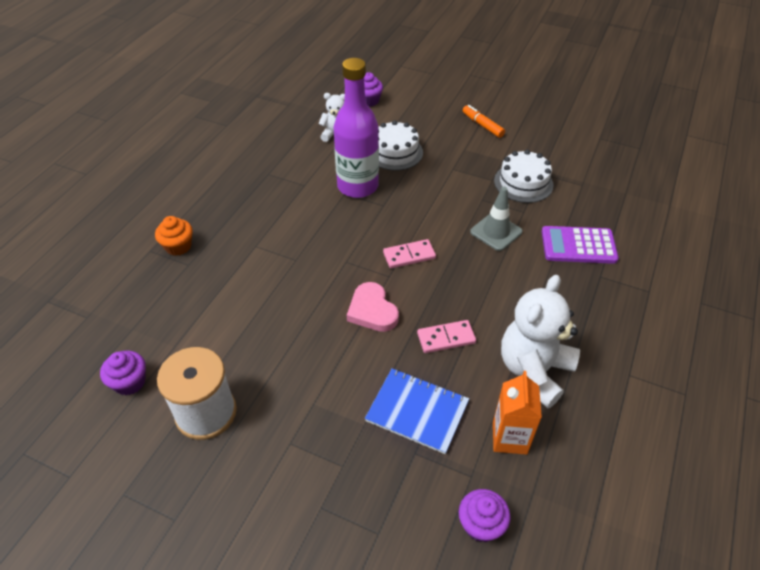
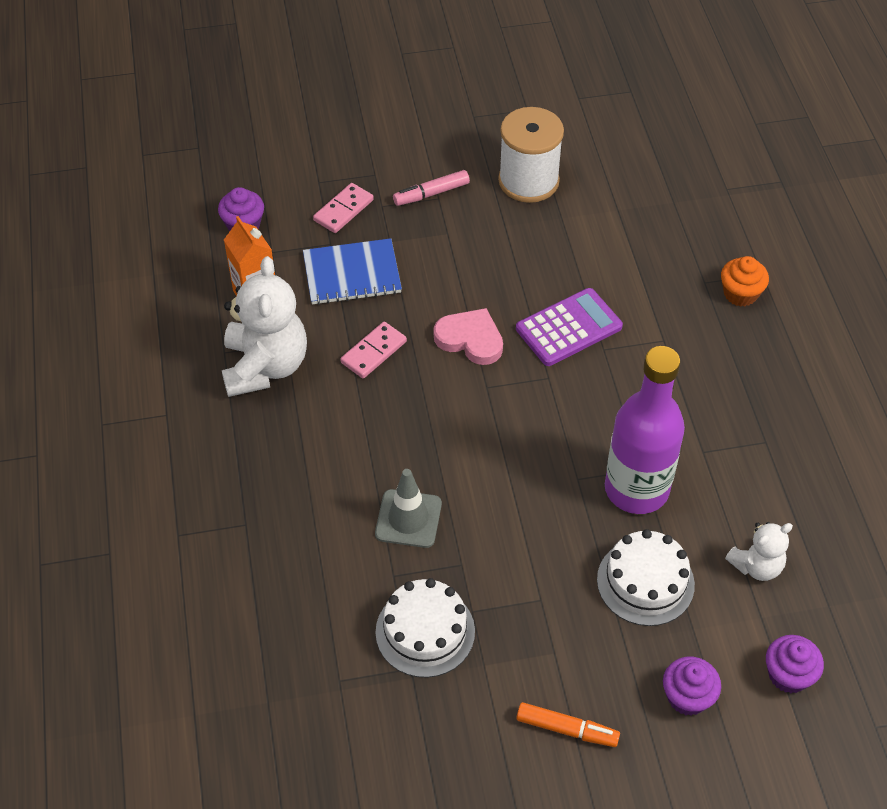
camera: 145 degrees right, 5 degrees up
purple cupcake [100,351,146,395] -> purple cupcake moved to [663,657,721,716]
pink domino [383,239,436,268] -> pink domino moved to [313,183,374,233]
purple calculator [542,226,619,264] -> purple calculator moved to [516,288,623,366]
none -> pink marker [393,170,470,206]

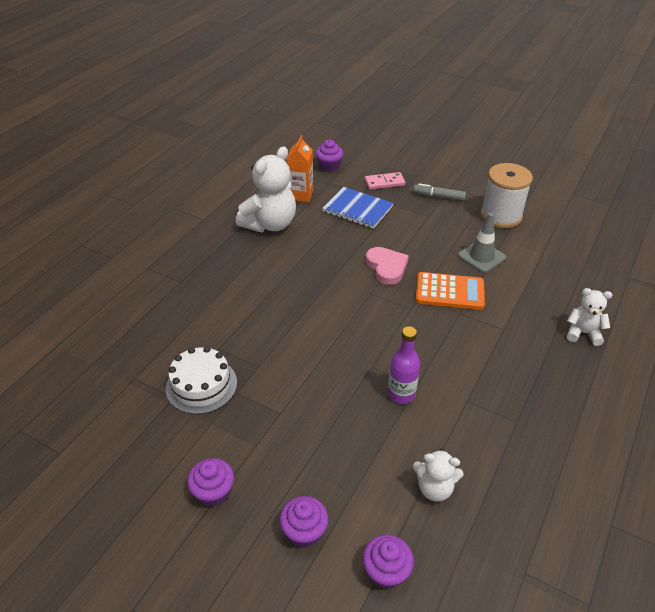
camera: 40 degrees right, 10 degrees down
pink domino [340,322,407,378] -> none
grey traffic cone [375,469,442,548] -> grey traffic cone moved to [458,213,506,273]
pink marker [393,170,470,206] -> grey marker [413,183,466,201]
purple calculator [516,288,623,366] -> orange calculator [415,272,485,310]
orange marker [516,702,620,747] -> purple cupcake [187,458,234,507]
white cake [597,529,695,626] -> none
purple bottle [605,346,685,514] -> purple bottle [388,327,420,404], size x0.55
orange cupcake [721,256,769,307] -> white teddy bear [567,288,612,346]

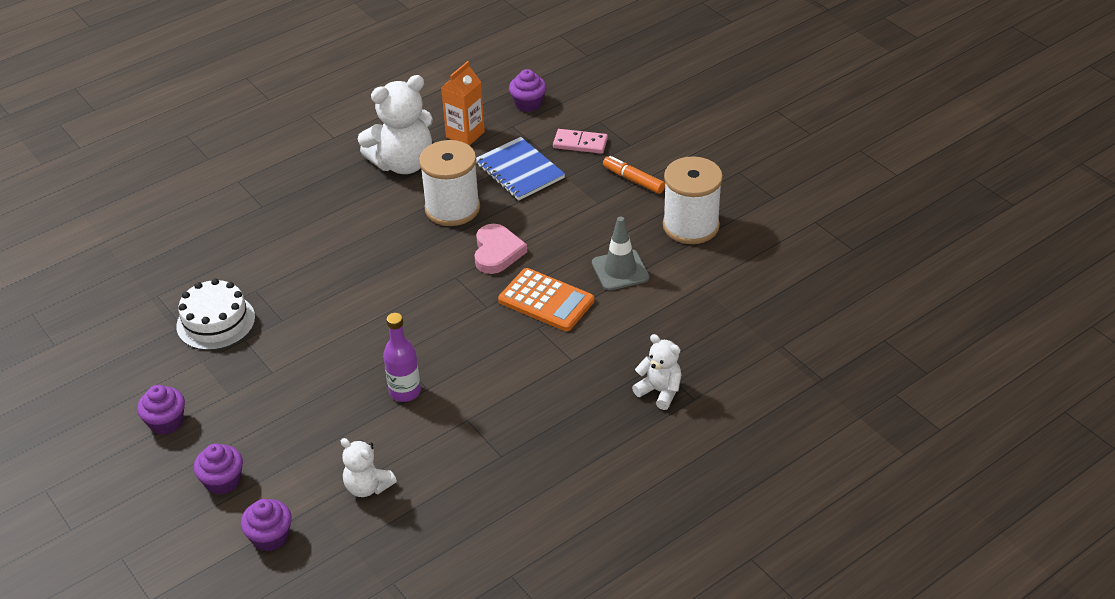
camera: 25 degrees right, 0 degrees up
grey marker [413,183,466,201] -> orange marker [603,156,665,194]
none -> white spool [419,140,480,226]

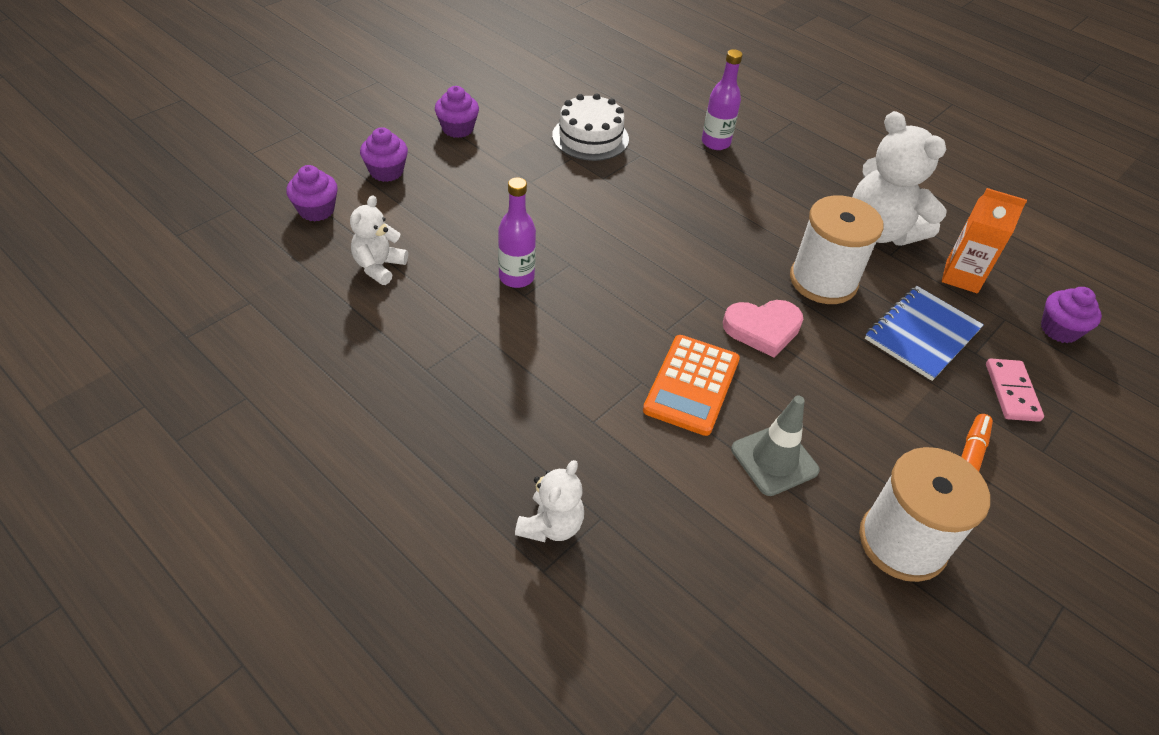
camera: 75 degrees right, 5 degrees up
none -> purple bottle [702,49,743,150]

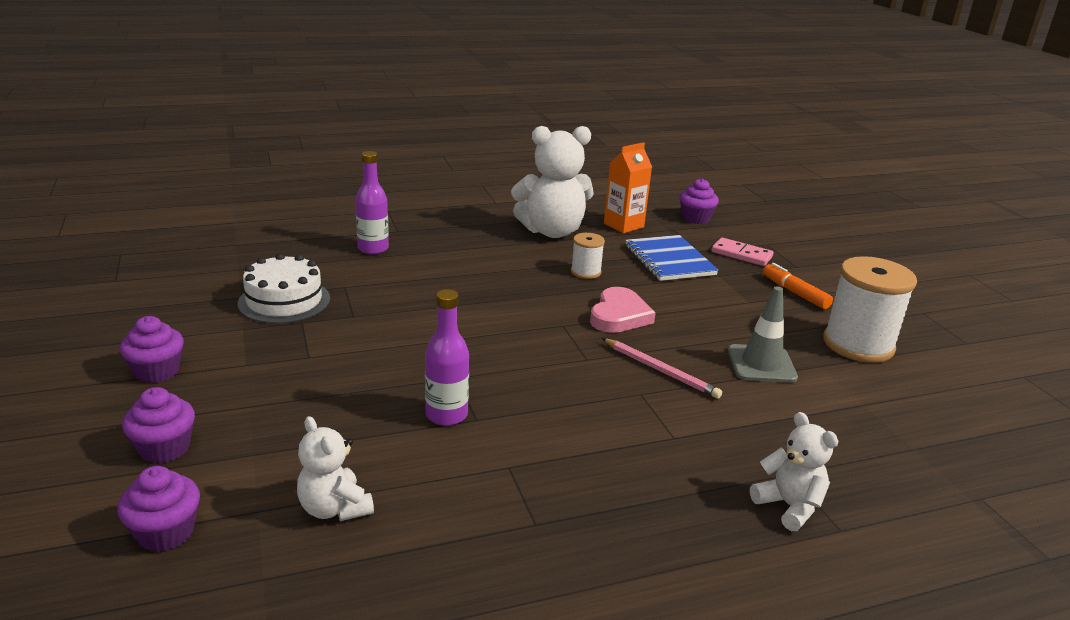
camera: 60 degrees left, 20 degrees down
orange calculator [643,335,740,436] -> pink pencil [602,338,722,399]
white spool [790,195,884,304] -> white spool [571,233,605,279], size x0.50

